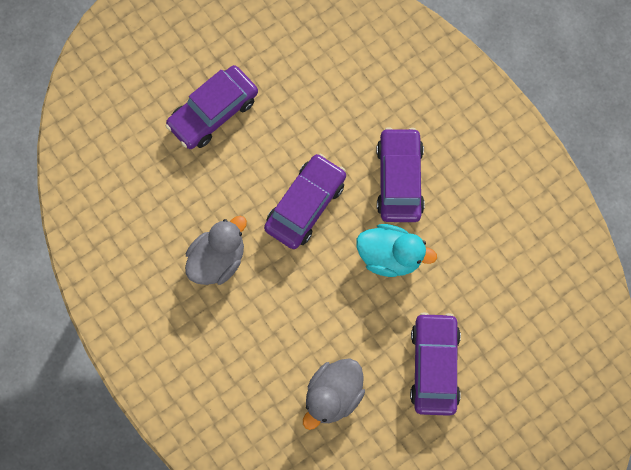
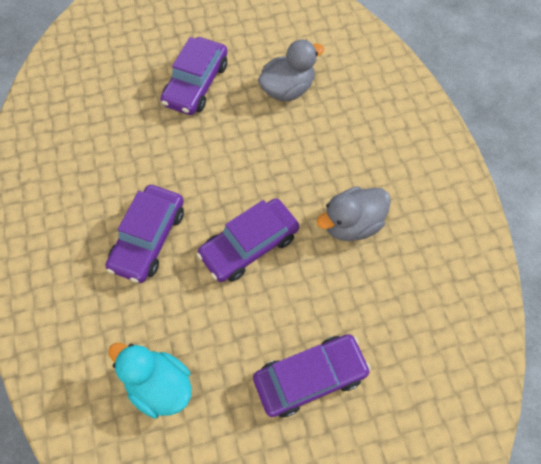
camera: 160 degrees left, 10 degrees down
turquoise duck [356,224,437,277] -> turquoise duck moved to [109,343,192,419]

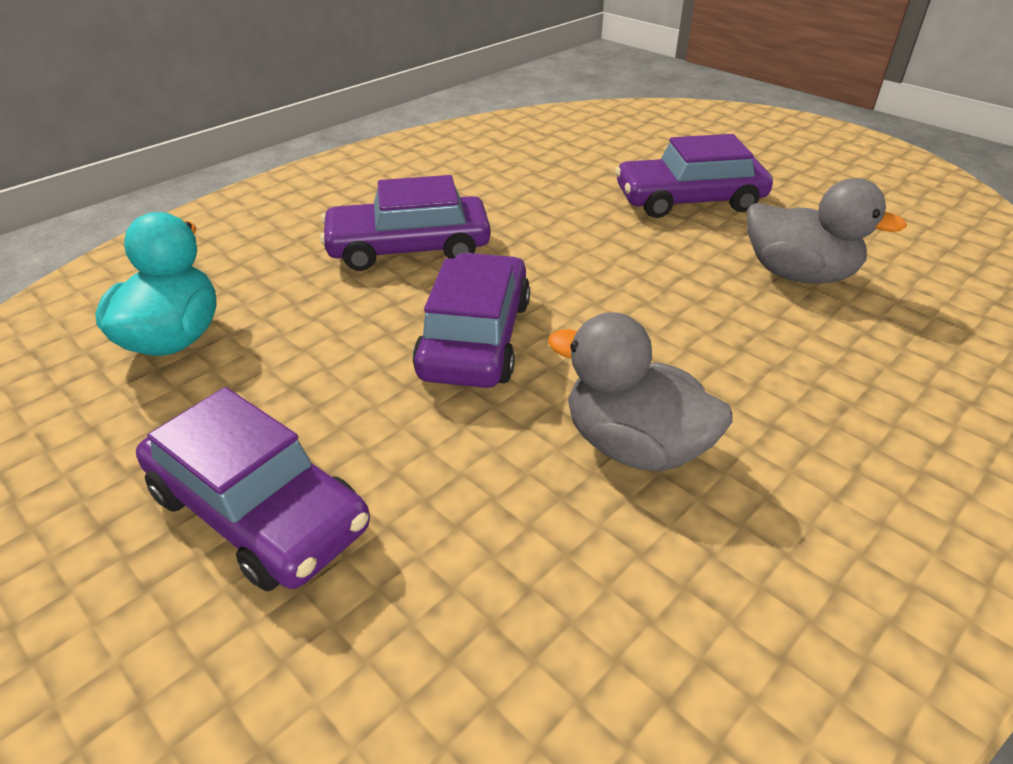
camera: 60 degrees right, 25 degrees down
purple car [197,198,299,282] -> purple car turned 75 degrees clockwise [413,253,530,388]

